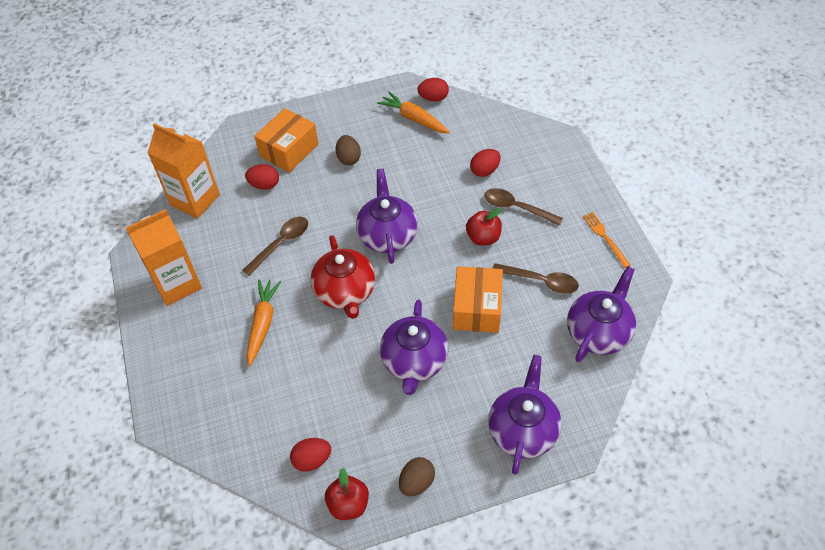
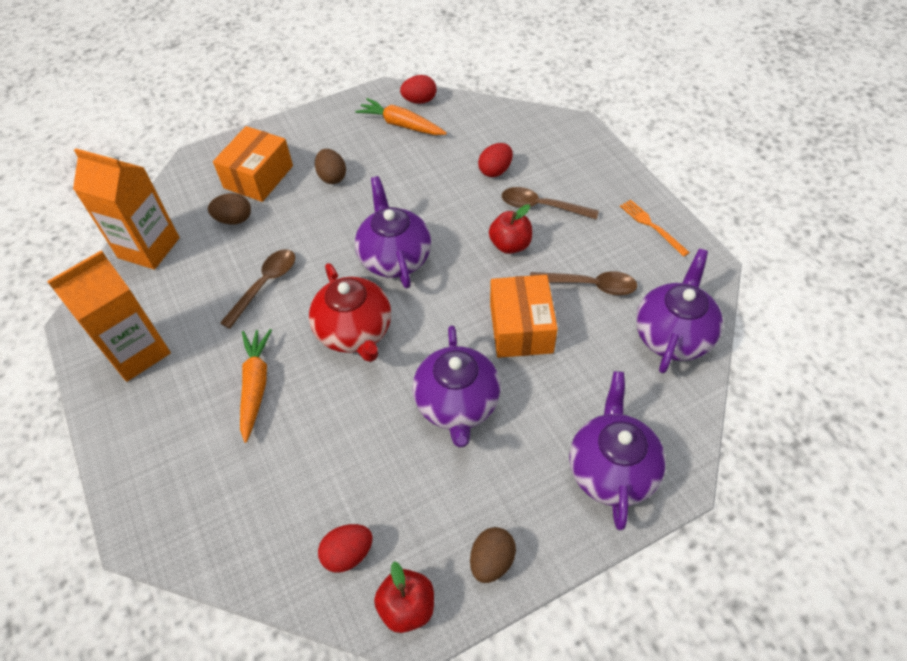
camera: 10 degrees left, 0 degrees up
red egg [245,164,279,190] -> brown egg [208,193,251,225]

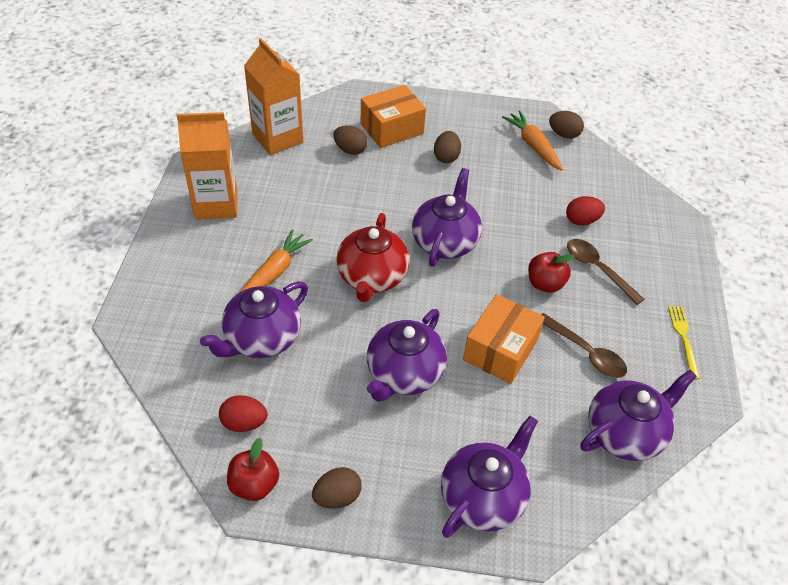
camera: 30 degrees right, 5 degrees down
brown spoon [220,249,295,329] -> none
red egg [400,75,436,104] -> brown egg [549,111,584,139]
orange fork [620,200,690,257] -> yellow fork [668,306,700,379]
none -> purple teapot [200,281,308,358]

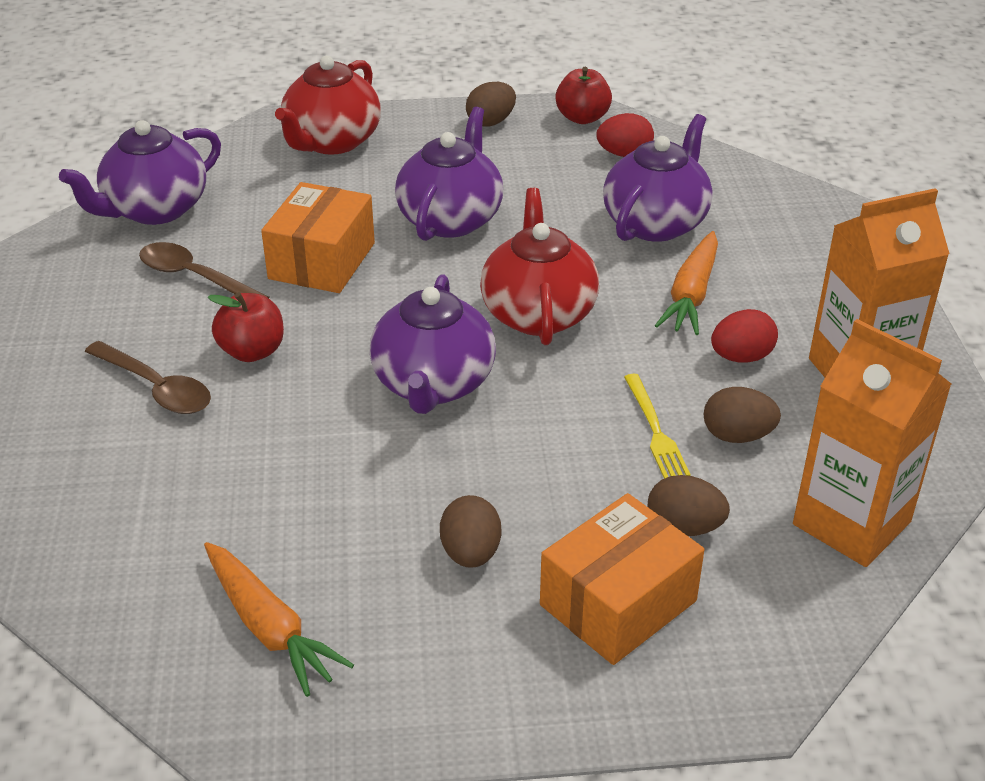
camera: 170 degrees right, 10 degrees down
purple teapot [441,416,538,538] -> red teapot [275,56,381,155]
brown egg [549,111,584,139] -> brown egg moved to [703,387,781,443]
red egg [566,196,605,226] -> red egg moved to [711,309,778,363]
yellow fork [668,306,700,379] -> yellow fork moved to [624,374,691,479]

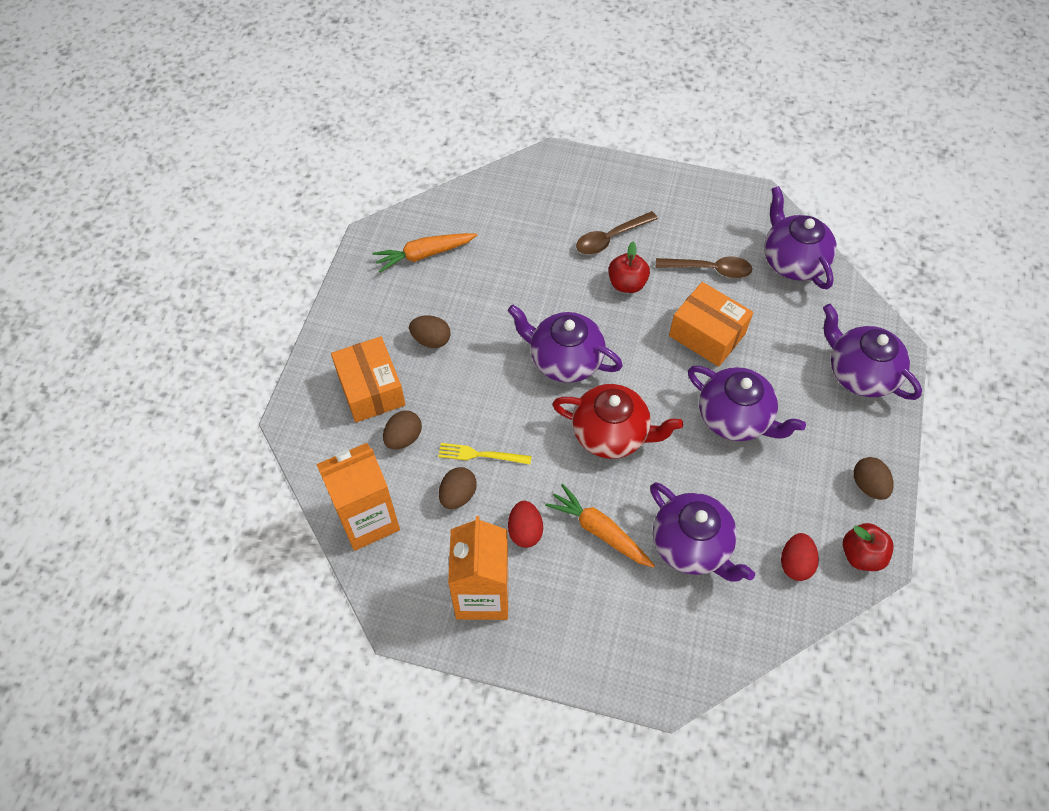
camera: 110 degrees right, 20 degrees up
brown spoon [139,242,269,298] -> brown spoon turned 45 degrees clockwise [656,256,752,278]
red teapot [275,56,381,155] -> purple teapot [823,304,922,400]

